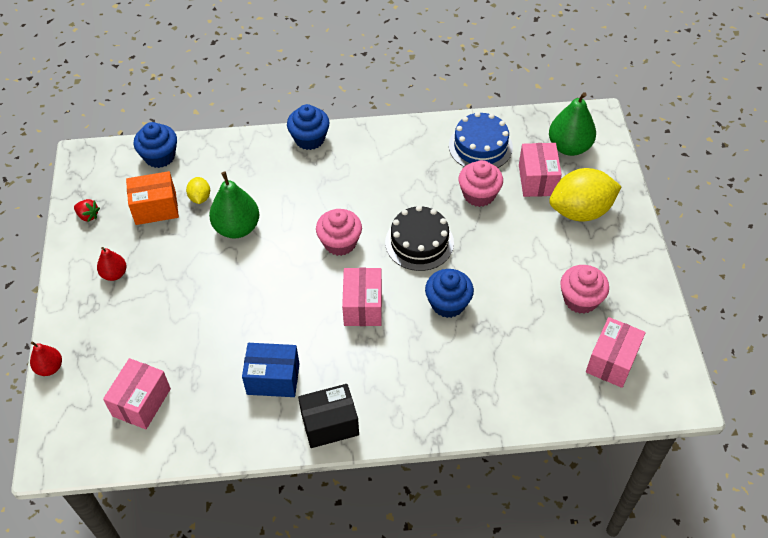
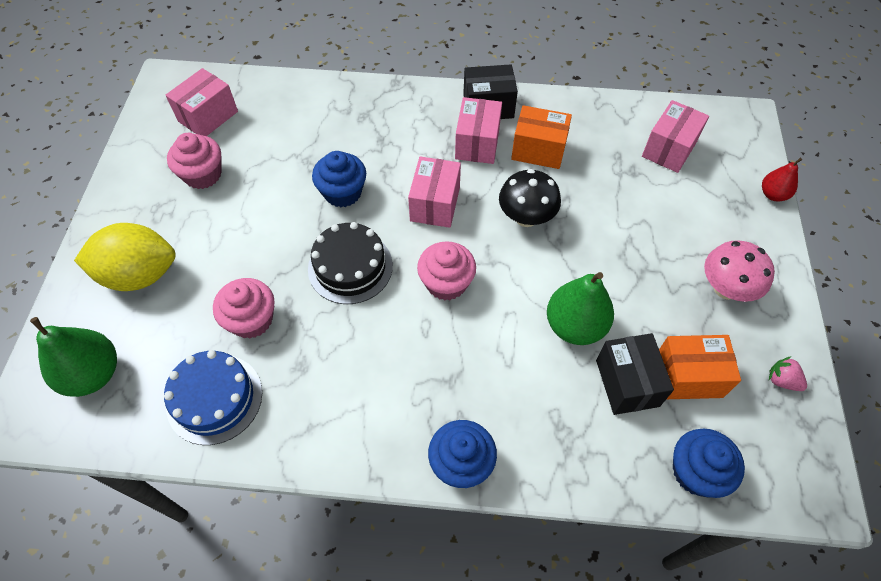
camera: 170 degrees left, 5 degrees up
red strawberry [74,199,100,222] -> pink strawberry [769,356,807,391]
red pear [97,247,127,281] -> pink mushroom [704,240,775,302]
yellow lemon [186,177,210,204] -> black box [596,333,674,415]
blue box [242,343,300,397] -> orange box [511,105,572,169]
pink box [519,143,562,197] -> pink box moved to [455,97,502,164]
none -> black mushroom [499,169,561,227]

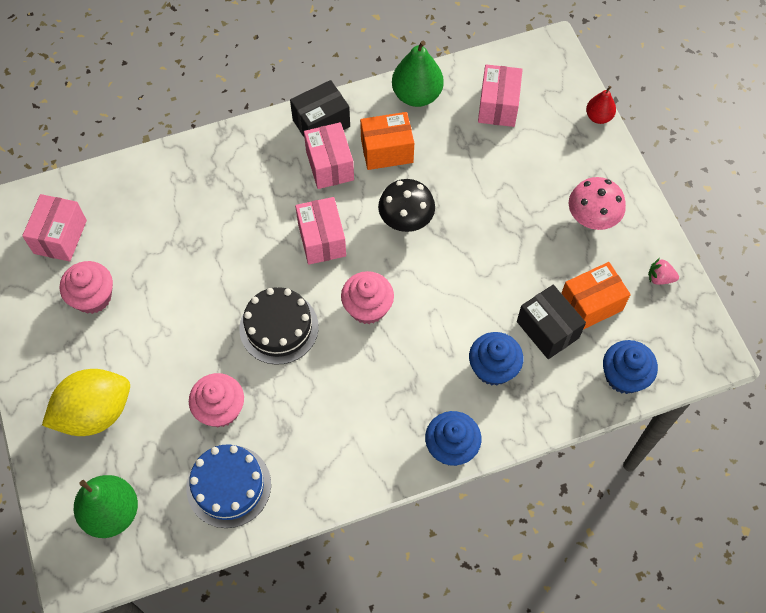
camera: 25 degrees left, 5 degrees up
blue cupcake [312,151,366,207] -> blue cupcake moved to [469,332,523,386]
green pear [547,272,614,345] -> green pear moved to [392,41,444,107]

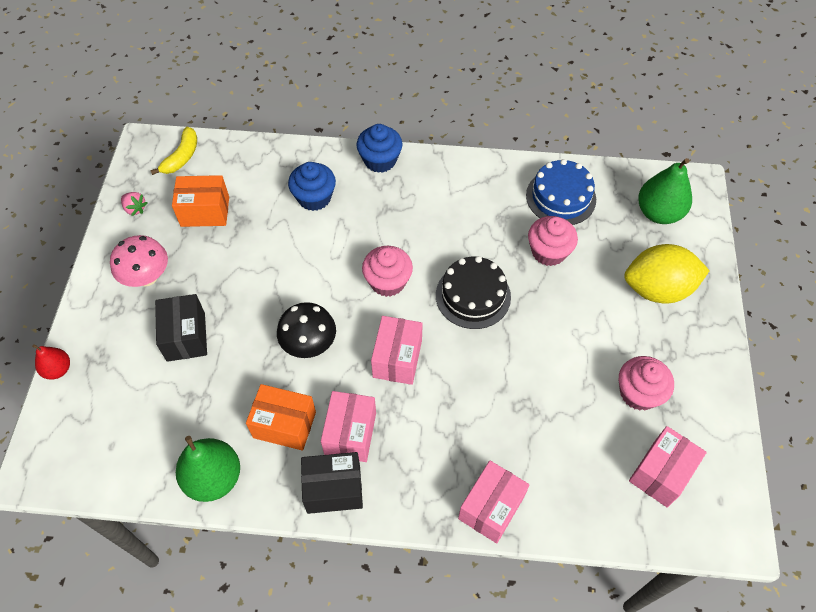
camera: 155 degrees left, 5 degrees down
pink box [478,64,523,127] -> pink box moved to [458,461,530,543]
black box [517,285,586,359] -> black box moved to [155,294,207,362]
blue cupcake [603,340,658,394] -> none
none -> yellow banana [150,127,197,175]

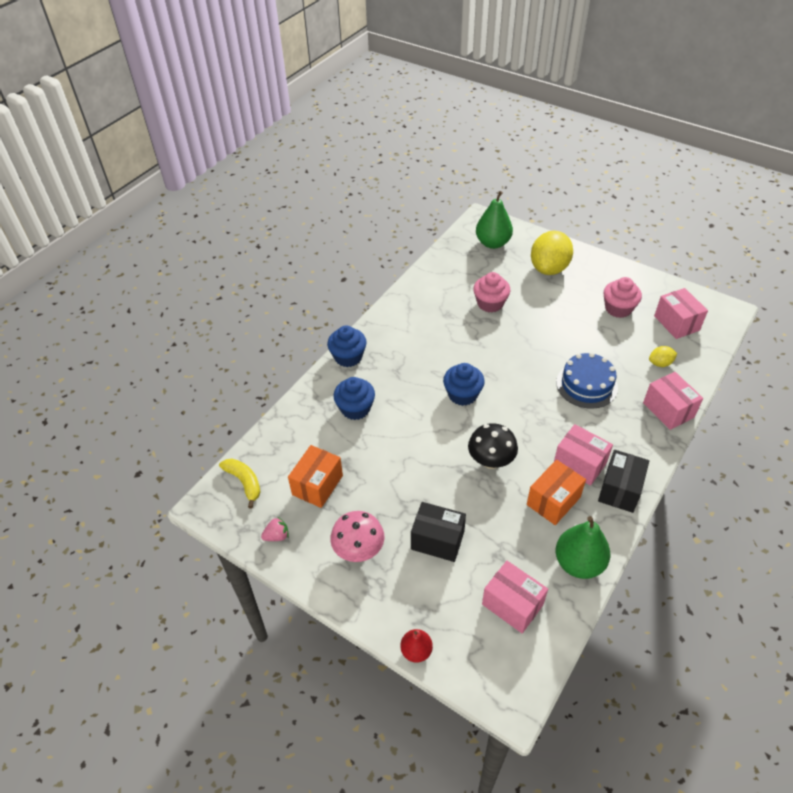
camera: 60 degrees left, 10 degrees down
pink cupcake [362,246,413,297] -> blue cupcake [443,363,485,406]
pink box [371,316,423,385] -> pink box moved to [482,561,548,633]
black cake [436,256,511,329] -> none
blue cake [526,159,596,225] -> blue cake moved to [556,352,618,409]
none -> yellow lemon [649,346,677,367]

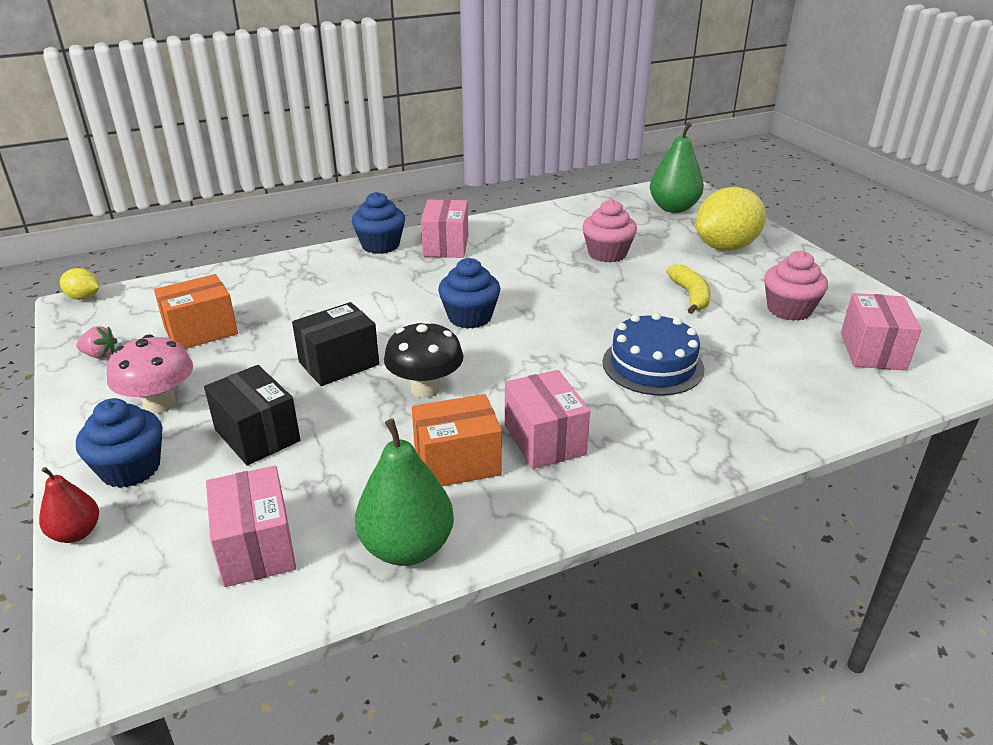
camera: 30 degrees right, 15 degrees down
yellow banana [219,459,261,508] -> yellow banana moved to [667,264,711,314]
blue cupcake [333,377,375,420] -> blue cupcake moved to [76,398,162,488]
black box [598,450,649,513] -> black box moved to [292,302,379,386]
pink box [643,372,703,430] -> pink box moved to [421,199,468,258]
yellow lemon [649,346,677,367] -> yellow lemon moved to [60,268,99,300]

